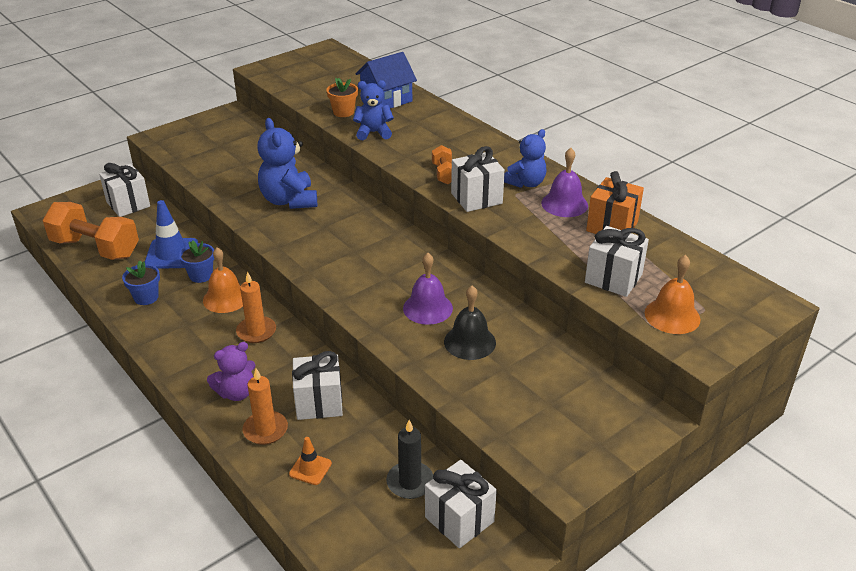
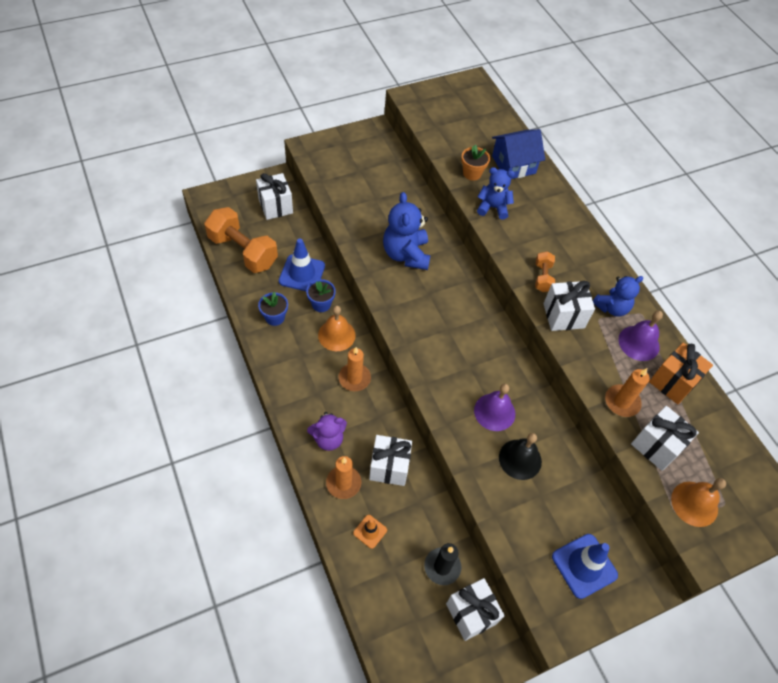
camera: 10 degrees right, 20 degrees up
none -> blue traffic cone [552,534,618,599]
none -> orange candle [605,368,650,417]

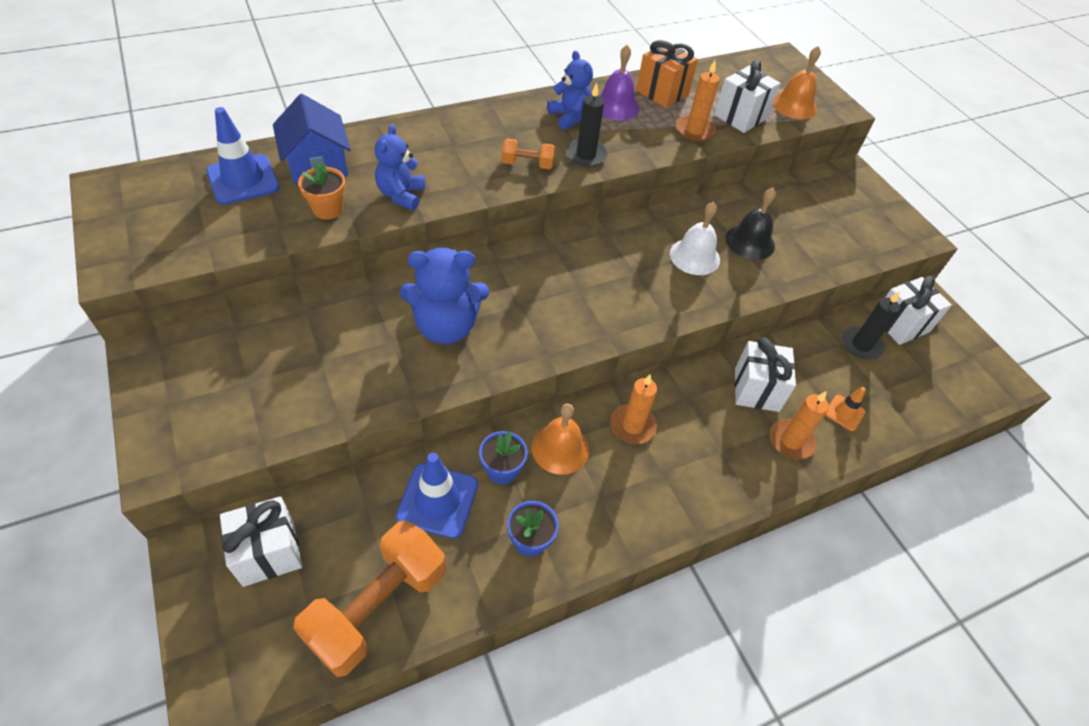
camera: 90 degrees left, 5 degrees down
purple teddy bear [307,412,347,451] -> none
purple bell [474,384,515,431] -> white bell [670,202,720,275]
white gift [543,281,595,331] -> black candle [566,82,608,167]
blue traffic cone [552,534,618,599] -> blue traffic cone moved to [206,107,280,205]

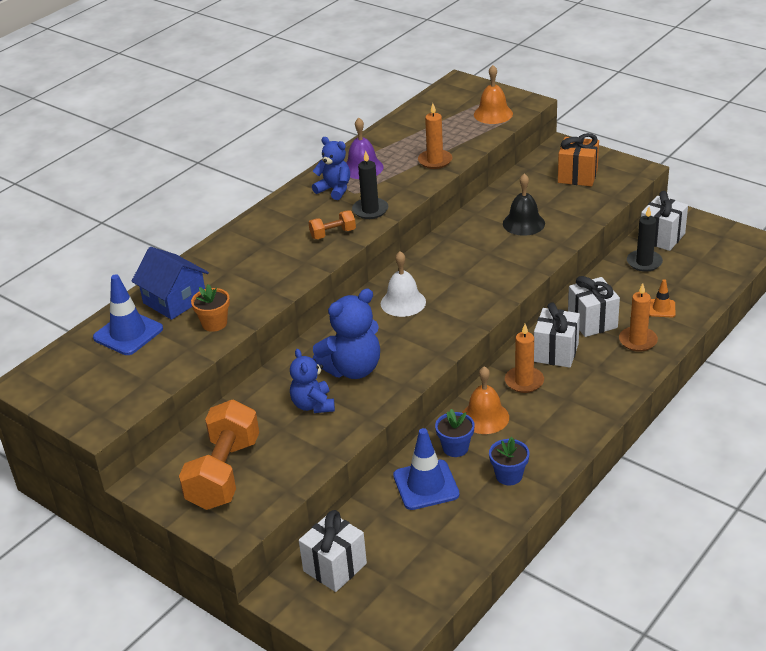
camera: 20 degrees left, 15 degrees down
orange dumbbell [293,521,446,677] -> orange dumbbell moved to [179,399,259,510]
blue teddy bear [375,124,425,210] -> blue teddy bear moved to [290,349,335,413]
orange gift [636,40,698,108] -> orange gift moved to [558,133,599,186]
white bell [670,202,720,275] -> white bell moved to [381,251,426,317]
white gift [714,60,780,133] -> white gift moved to [534,302,580,368]

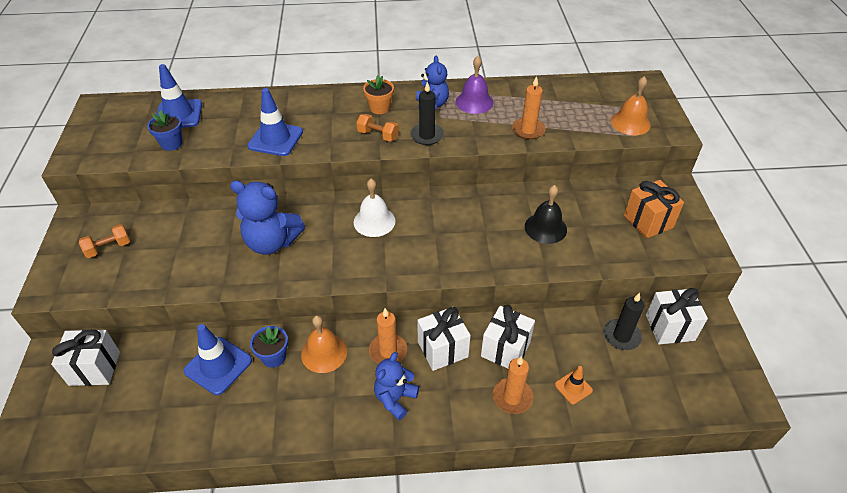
camera: 45 degrees right, 10 degrees up
blue house [131,247,209,320] -> none
orange dumbbell [179,399,259,510] -> orange dumbbell [79,224,130,258], size x0.48
orange flower pot [191,284,230,332] -> orange flower pot moved to [363,75,394,114]
blue teddy bear [290,349,335,413] -> blue teddy bear moved to [374,352,419,420]
blue flower pot [489,437,529,485] -> blue flower pot moved to [147,110,183,151]
none -> blue traffic cone [248,88,303,156]

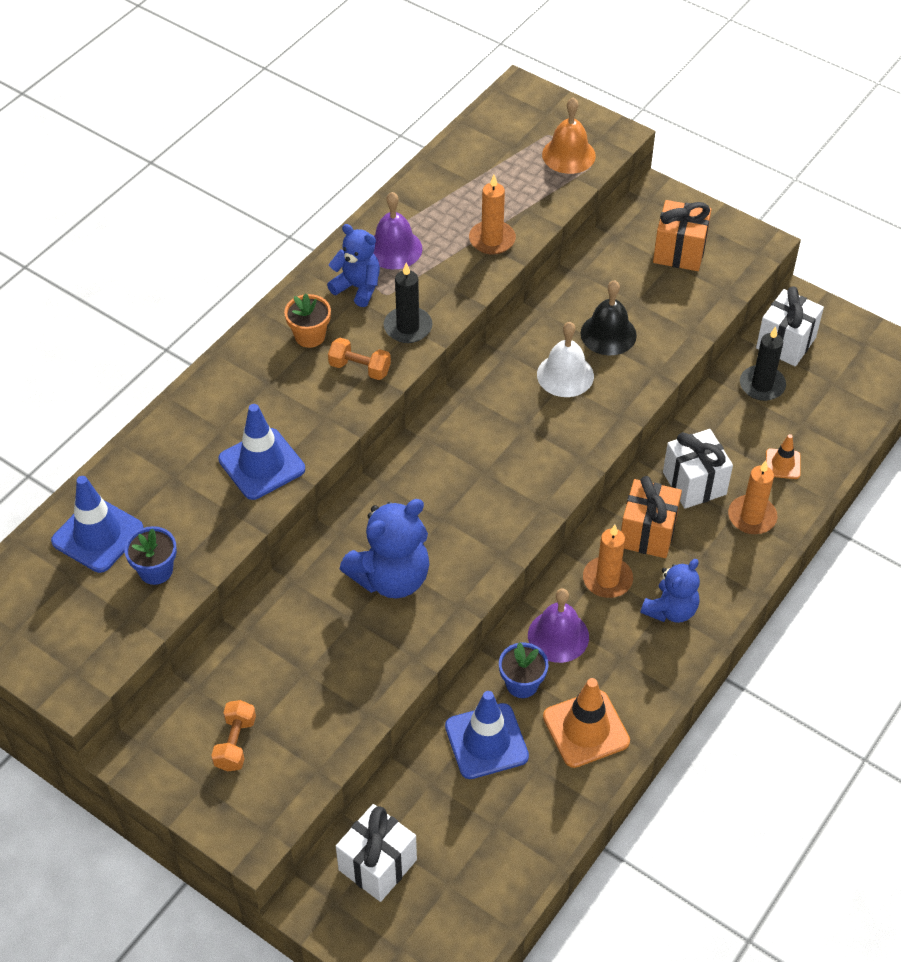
camera: 50 degrees left, 5 degrees up
orange bell [301,315,347,373] -> purple bell [528,588,589,663]
white bell [354,179,395,237] -> white bell moved to [537,322,594,397]
orange dumbbell [356,114,399,142] -> orange dumbbell turned 45 degrees clockwise [328,338,391,380]
blue teddy bear [374,352,419,420] -> blue teddy bear turned 120 degrees counterclockwise [641,559,700,623]
white gift [417,307,471,371] -> orange gift [621,476,682,558]
none -> orange traffic cone [543,678,630,768]

